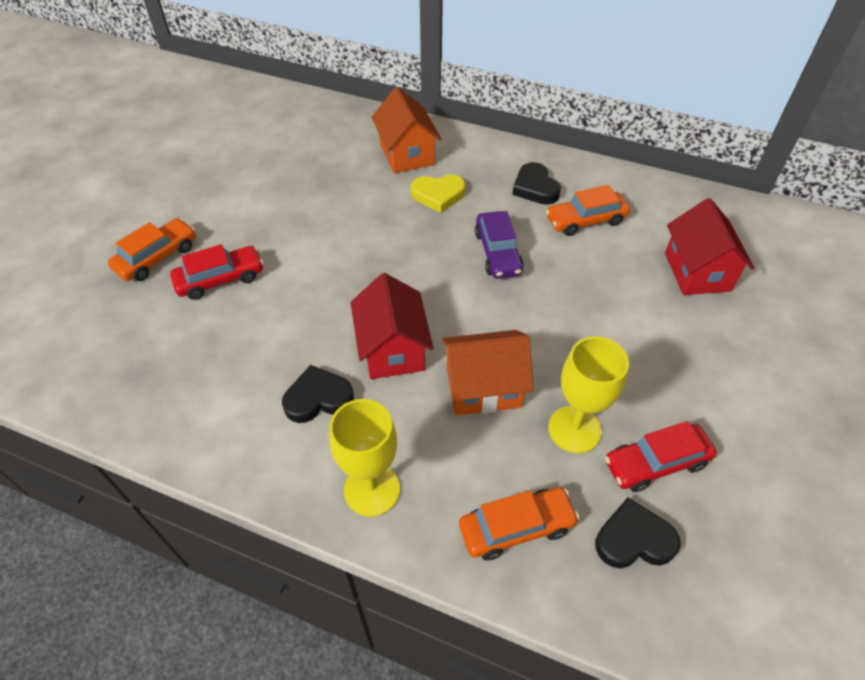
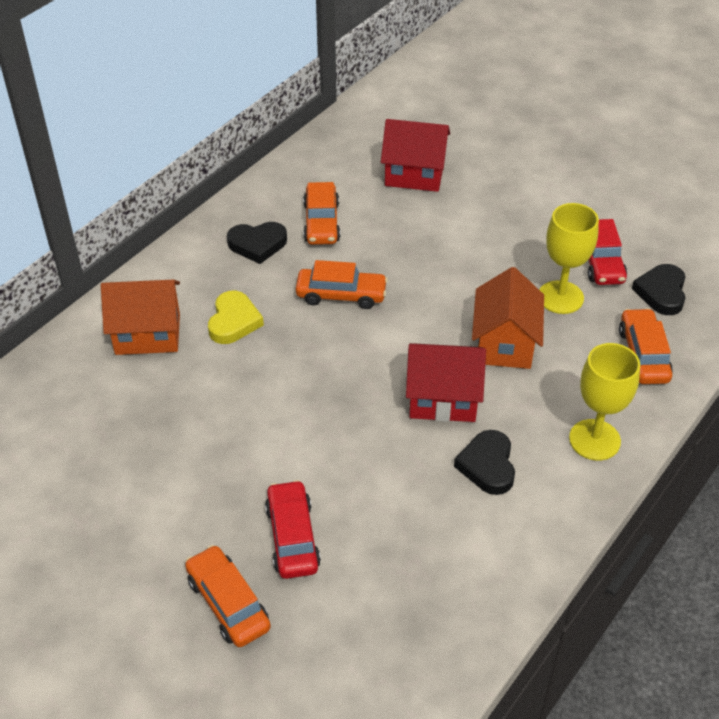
camera: 75 degrees left, 5 degrees down
purple car [475,211,524,279] -> orange car [296,260,388,309]

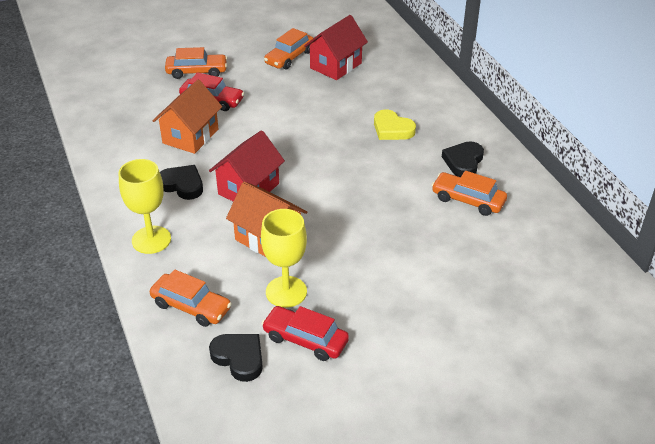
camera: 120 degrees right, 5 degrees down
orange house [101,280,180,355] -> orange house moved to [153,80,222,154]
orange car [296,260,388,309] -> orange car moved to [264,28,313,70]
red house [381,119,450,192] -> red house moved to [304,15,368,80]

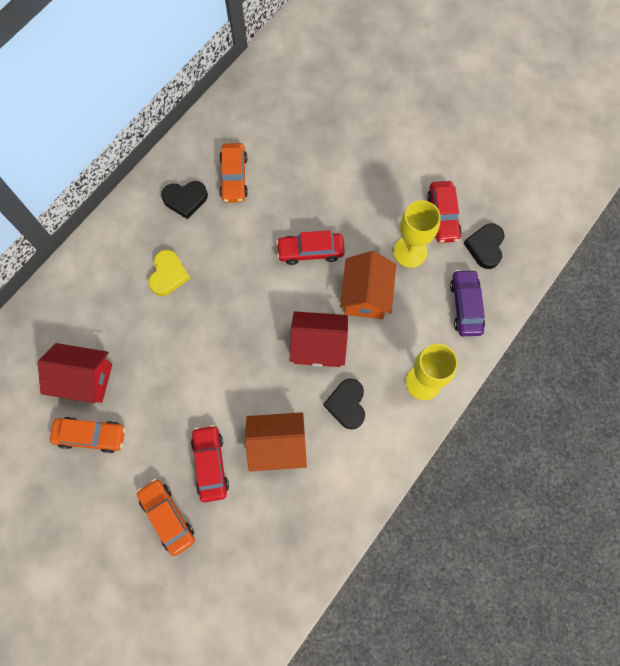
camera: 120 degrees left, 30 degrees up
orange car [150,269,232,327] -> purple car [450,269,485,336]
none -> red car [276,230,345,265]

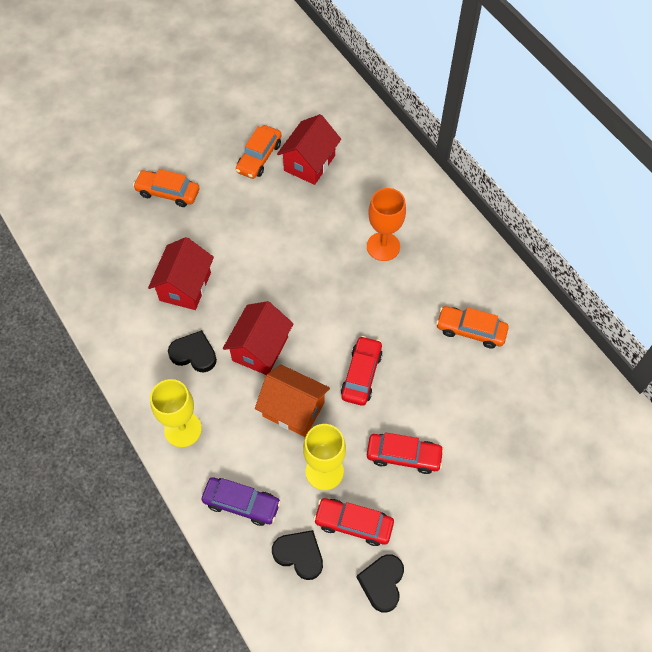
camera: 110 degrees right, 10 degrees down
orange car [137,479,195,556] -> orange car turned 150 degrees counterclockwise [133,169,199,207]
yellow heart [148,250,190,296] -> orange goblet [367,188,406,261]
black heart [161,181,208,219] -> black heart moved to [356,554,404,613]
red car [191,425,229,502] -> red car moved to [367,432,444,474]
orange house [245,412,307,471] -> red house [148,237,214,310]

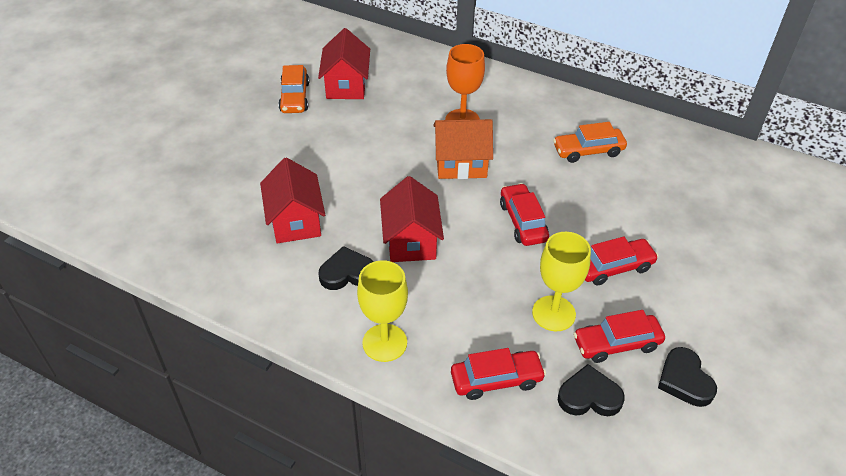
camera: 30 degrees left, 15 degrees down
orange car [133,169,199,207] -> none
purple car [202,477,281,526] -> red car [451,348,546,400]
orange house [255,365,330,437] -> orange house moved to [433,119,493,179]

